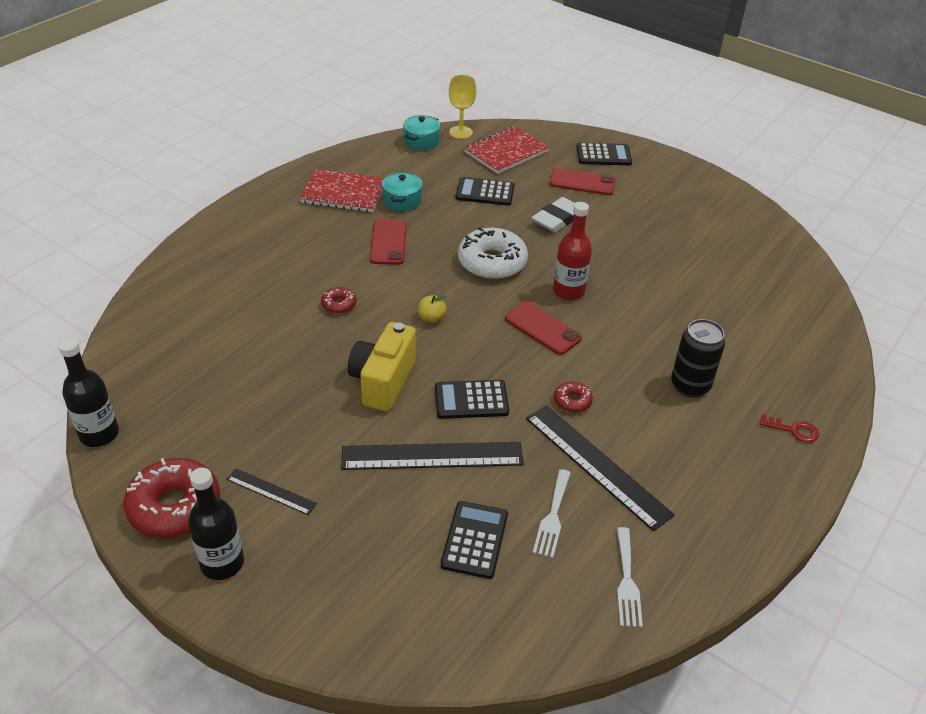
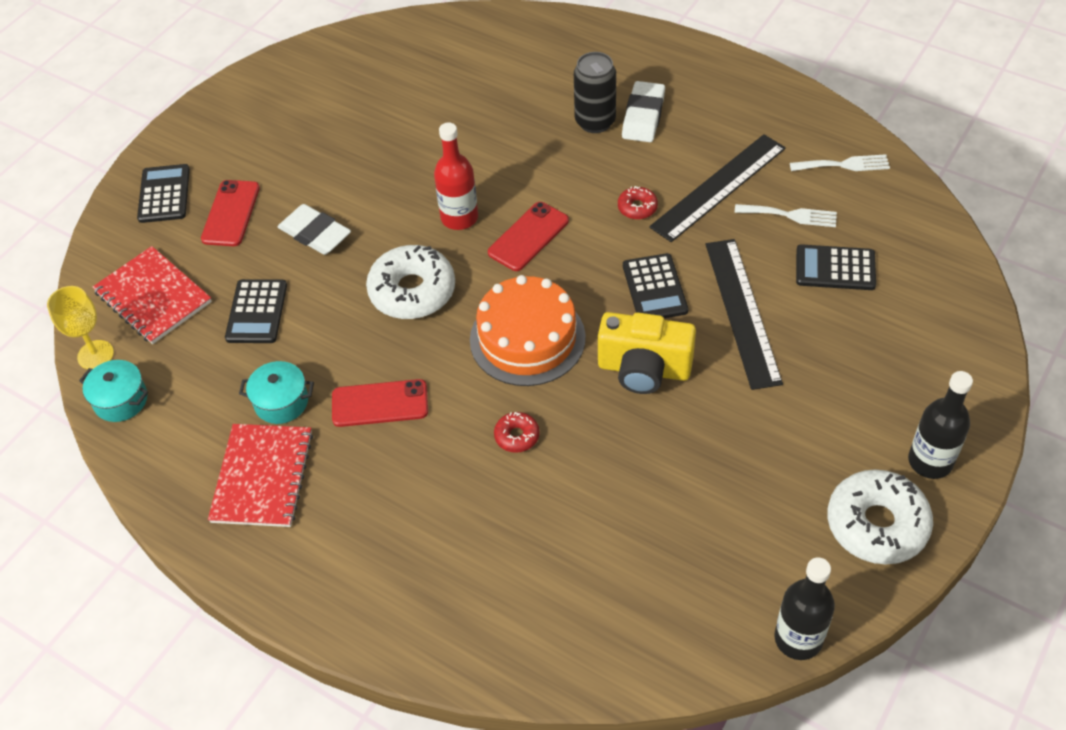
camera: 90 degrees left, 10 degrees up
red donut [124,458,220,538] -> white donut [827,469,933,565]
black ruler [227,468,317,515] -> none
yellow apple [418,295,447,323] -> orange cake [470,275,586,386]
red key [760,414,819,443] -> none
none -> white eraser [622,81,665,142]

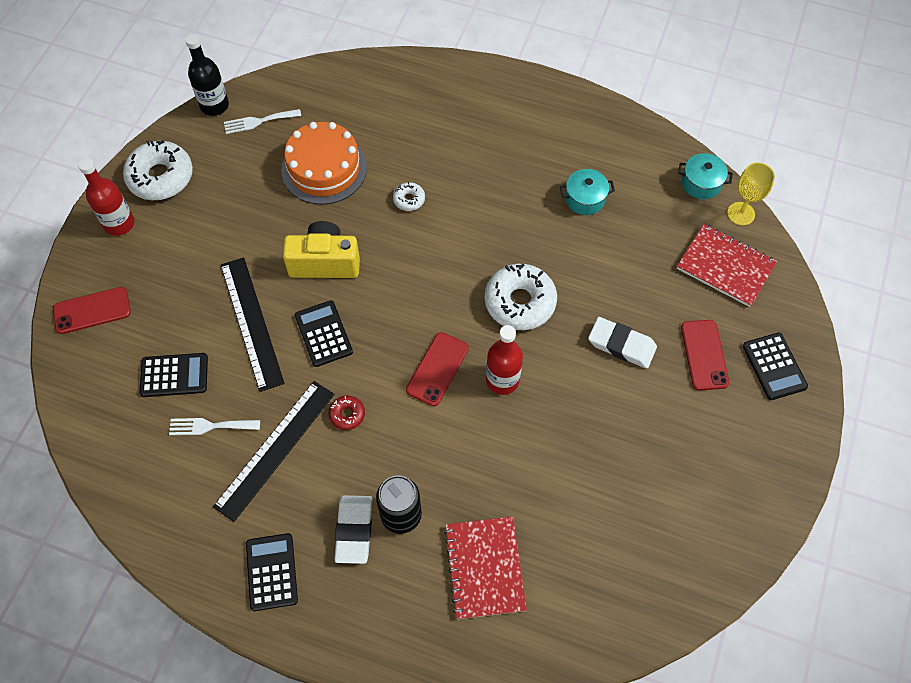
camera: 165 degrees right, 10 degrees up
red notebook [208,424,313,527] -> red notebook moved to [444,517,527,619]
black calculator [225,279,287,343] -> black calculator moved to [246,533,298,611]
red phone [332,379,428,427] -> red phone moved to [53,287,131,334]
orange cake [470,275,586,386] -> orange cake moved to [281,122,367,205]
red donut [494,412,540,453] -> white donut [393,182,425,211]
white fork [790,154,890,171] -> white fork moved to [224,109,301,134]
black bottle [908,371,973,479] -> red bottle [78,158,134,236]

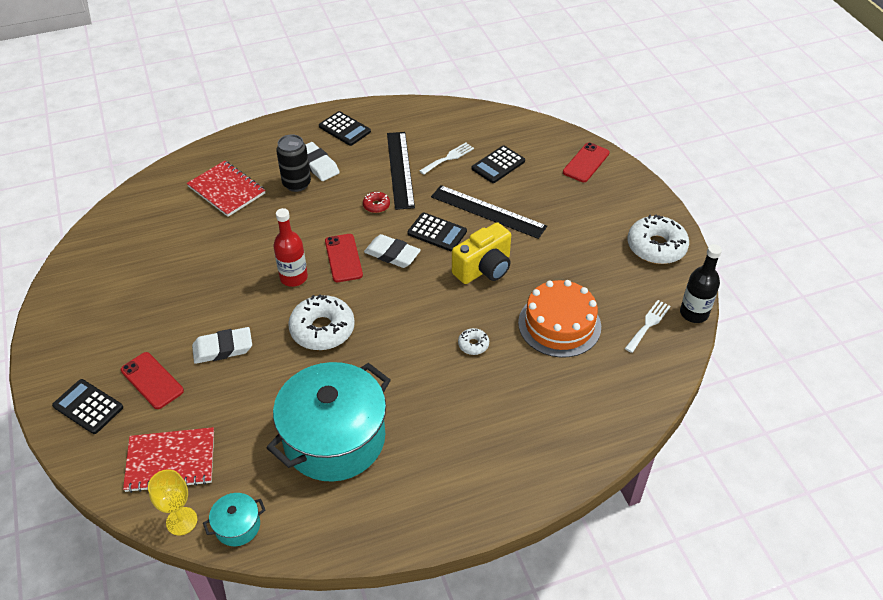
camera: 140 degrees right, 15 degrees down
red bottle [78,158,134,236] -> none
turquoise pot [560,169,615,215] -> turquoise pot [267,362,391,482], size x2.41
none -> white eraser [364,234,421,268]

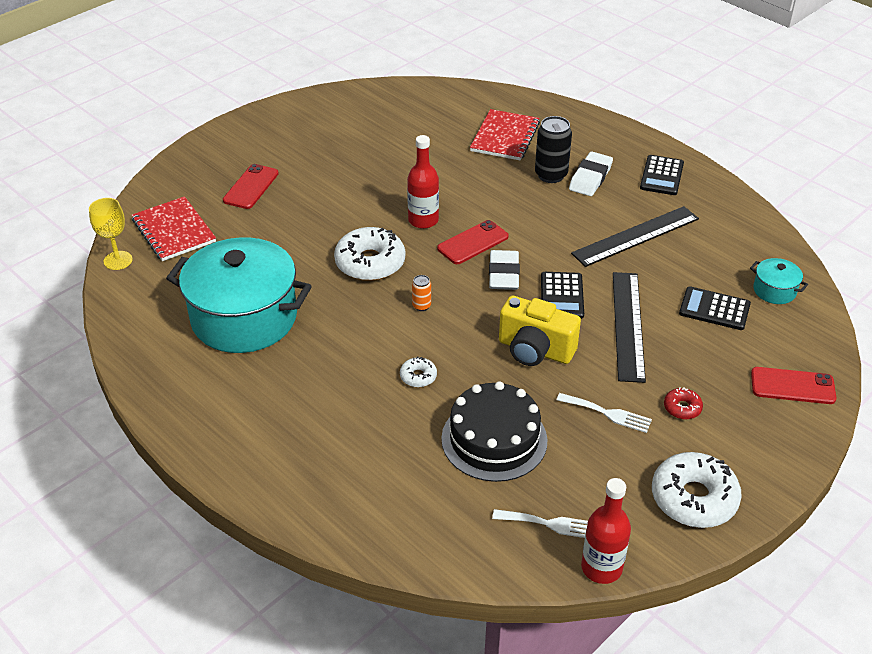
camera: 65 degrees right, 5 degrees down
black calculator [52,379,123,434] -> none
white eraser [192,327,252,364] -> none
turquoise pot [203,493,265,546] -> turquoise pot moved to [750,258,808,304]
red donut [363,192,390,213] -> red donut moved to [664,387,703,420]
white fork [420,143,474,175] -> white fork moved to [557,393,652,433]
orange cake [518,280,601,358] -> black cake [441,381,547,482]
black bottle [680,244,722,323] -> red bottle [581,478,631,584]
none -> orange can [412,275,431,311]

